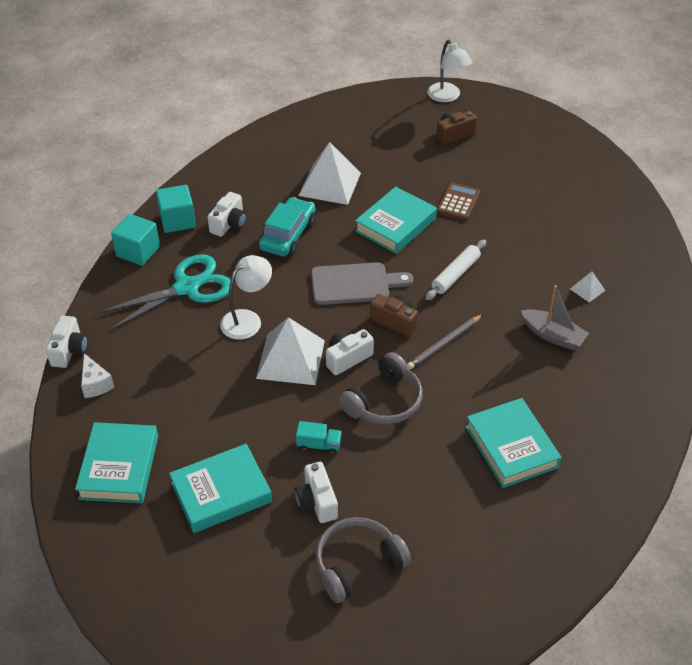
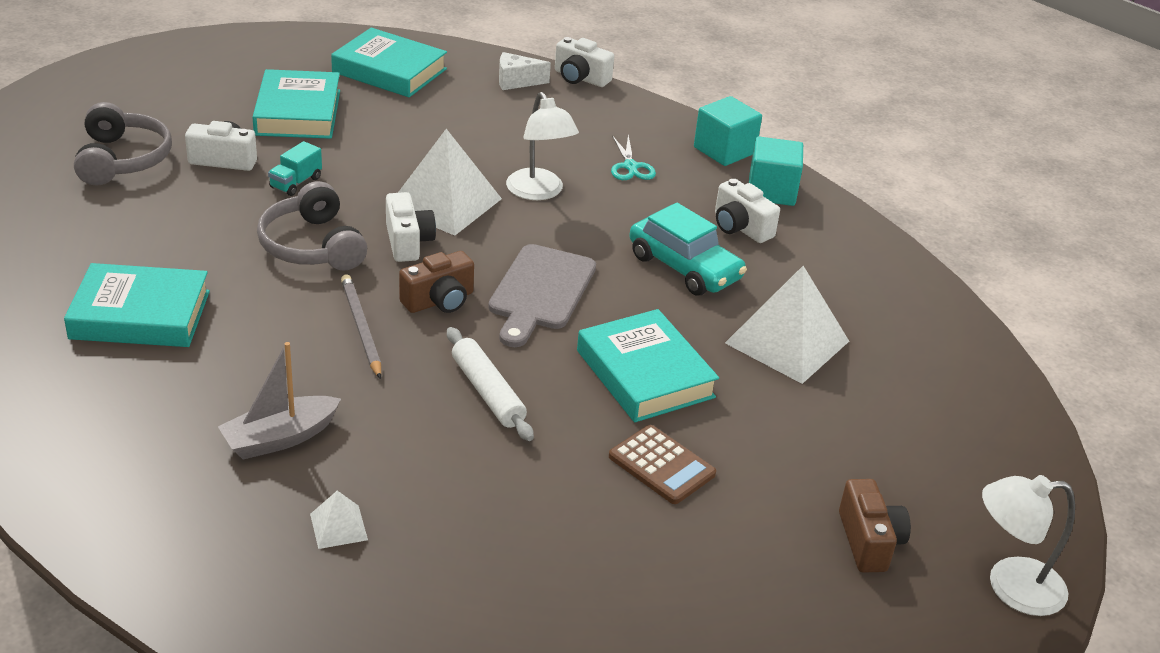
camera: 110 degrees right, 10 degrees down
turquoise scissors [98,254,231,331] -> turquoise scissors [611,135,656,180], size x0.47

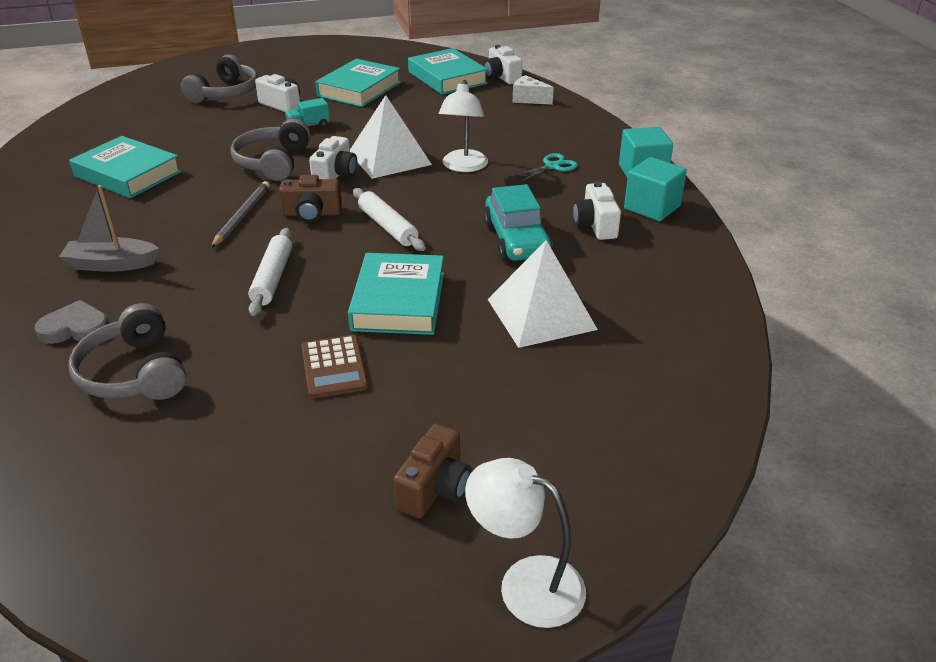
camera: 35 degrees right, 0 degrees up
white pyramid [310,491,368,549] -> grey heart [35,300,109,344]
grey cutting board [488,244,596,347] -> white rolling pin [353,188,426,251]
white camera [555,37,614,87] -> white camera moved to [484,45,523,85]
turquoise scissors [611,135,656,180] -> turquoise scissors turned 150 degrees counterclockwise [510,153,578,183]
none -> grey headphones [69,303,186,400]

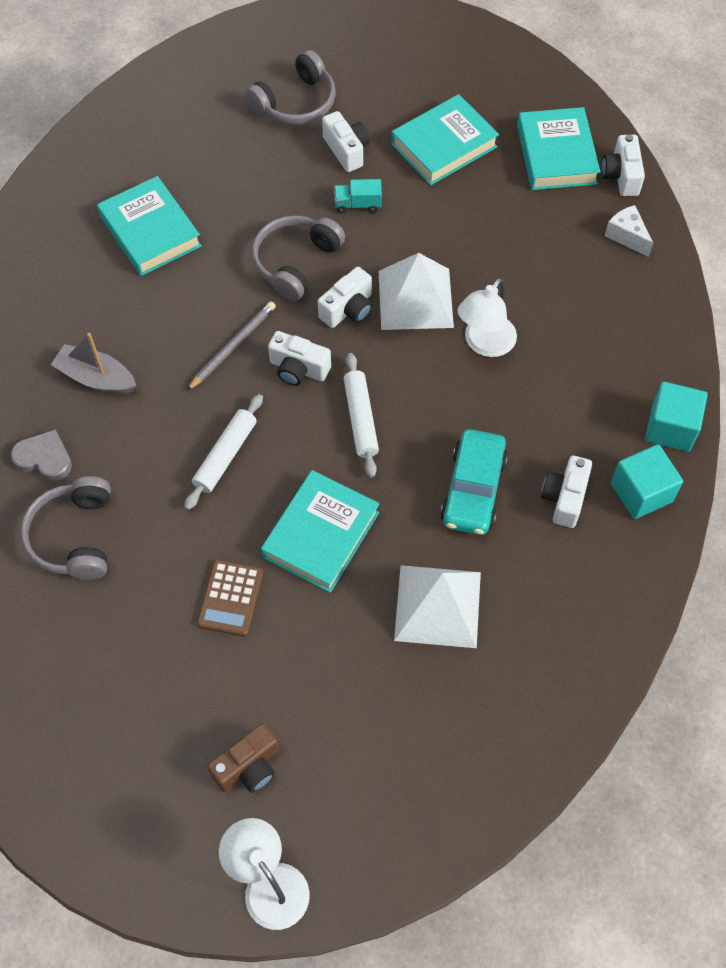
camera: 25 degrees right, 25 degrees up
brown camera [279,175,342,222] -> white camera [268,331,331,386]
turquoise scissors [510,153,578,183] -> none

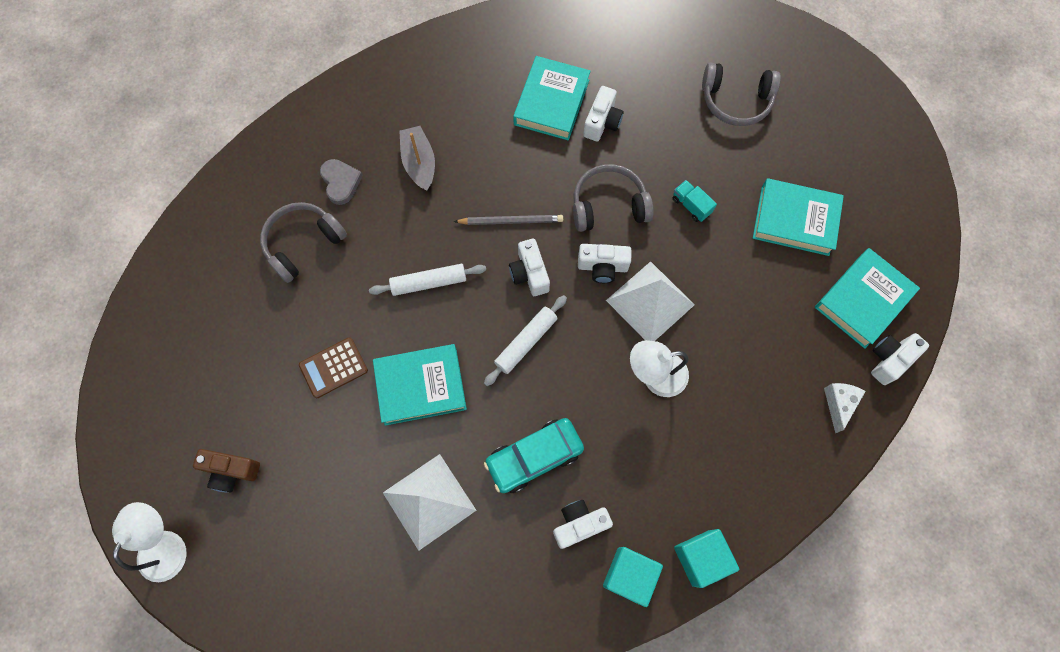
camera: 50 degrees right, 10 degrees up
white camera [322,111,370,172] -> white camera moved to [583,86,624,141]

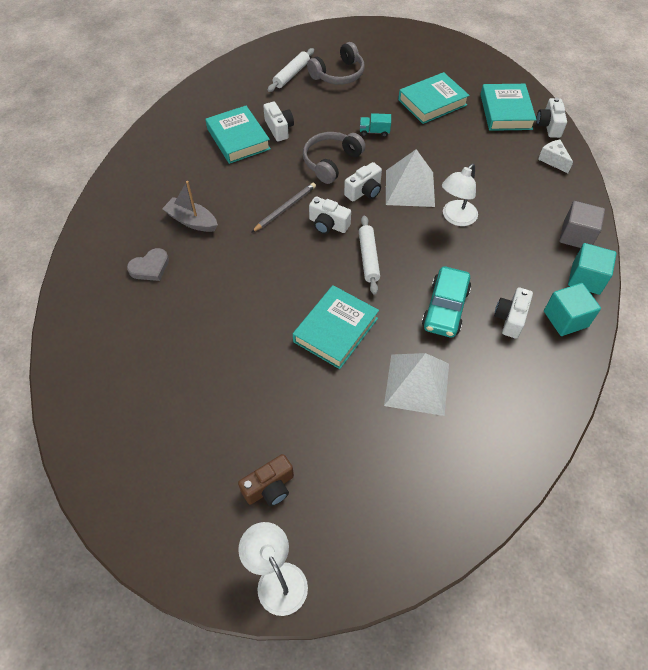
camera: 45 degrees left, 15 degrees down
grey headphones [260,202,347,283] -> none
brown calculator [299,337,368,398] -> none
grey heart [320,159,363,205] -> grey heart turned 120 degrees clockwise [127,248,169,281]
white rolling pin [369,264,486,296] -> white rolling pin moved to [268,48,314,92]
none -> grey cube [559,201,605,248]

